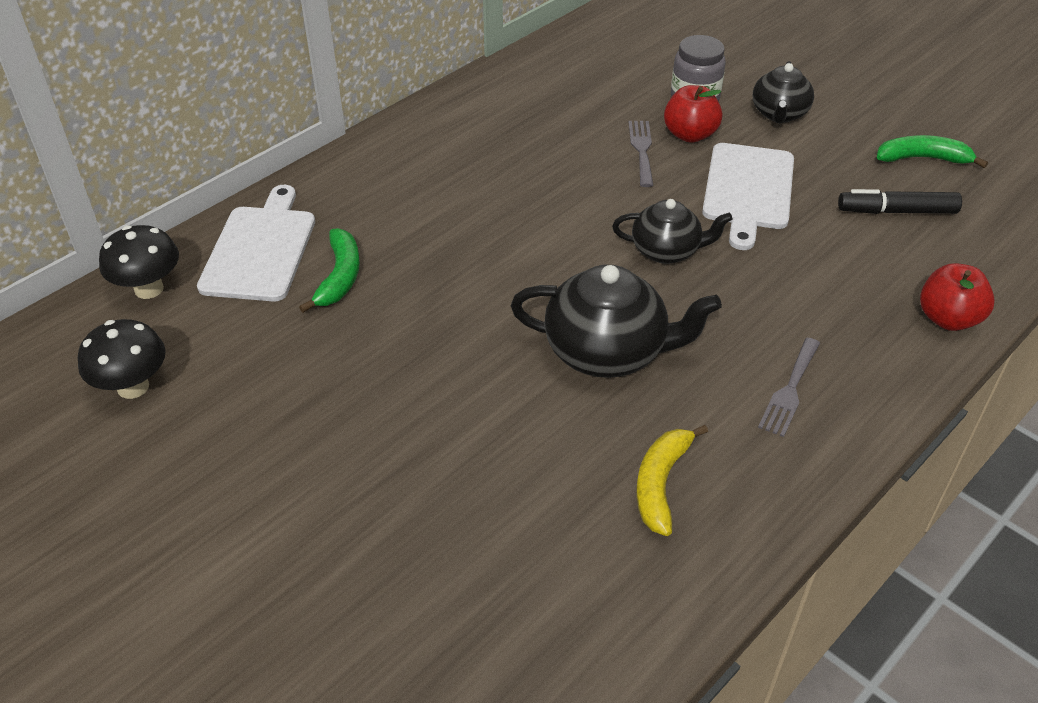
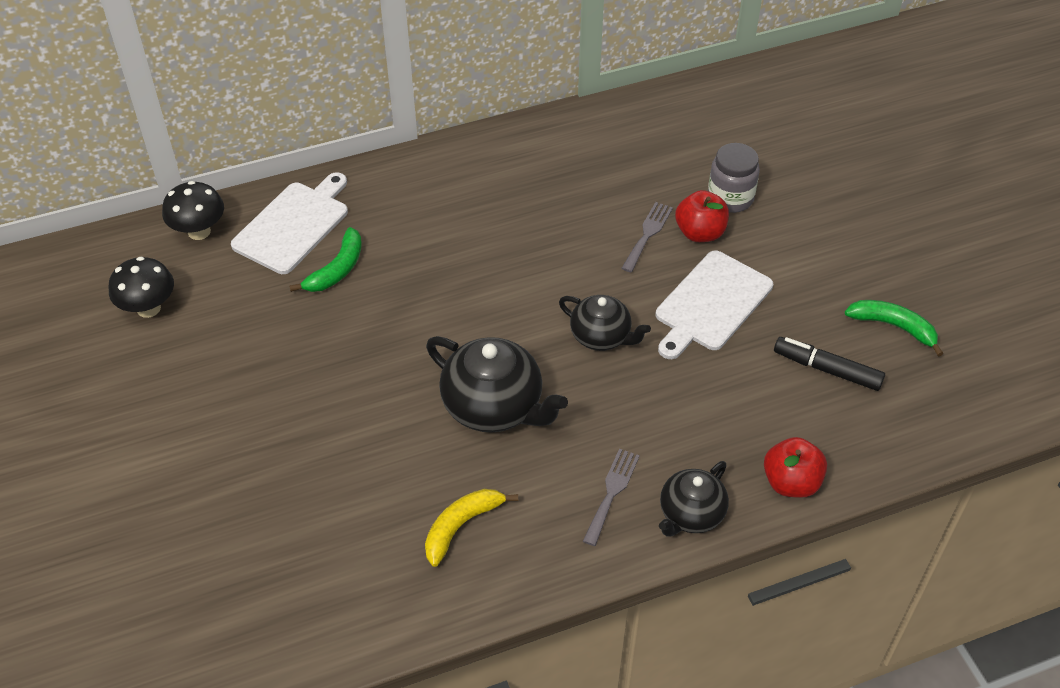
camera: 25 degrees right, 5 degrees up
black teapot [753,61,814,123] -> black teapot moved to [659,461,729,537]
grey fork [758,338,820,437] -> grey fork turned 150 degrees clockwise [583,449,640,546]

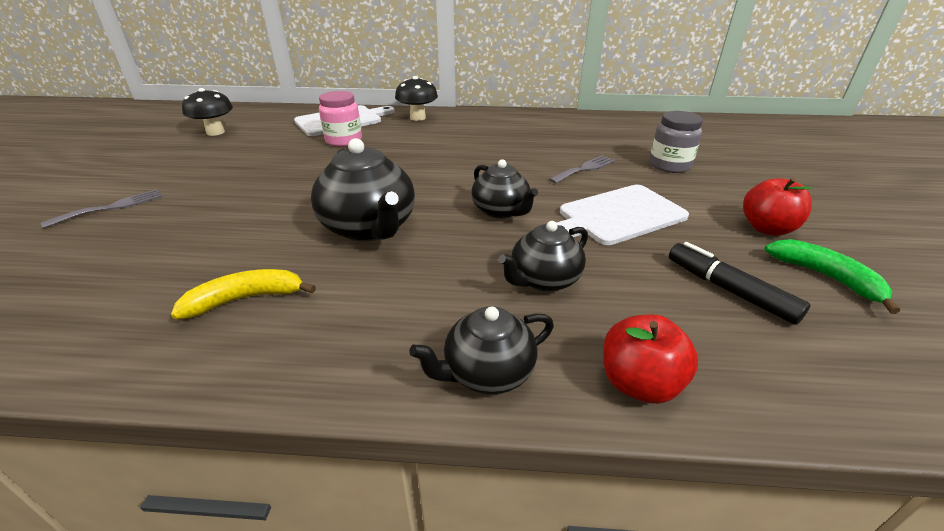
camera: 25 degrees right, 15 degrees down
black mushroom [162,181,224,240] -> black mushroom moved to [395,76,438,121]
green banana [290,227,362,292] -> pink jar [319,91,362,146]
grey fork [583,449,640,546] -> grey fork moved to [41,189,163,228]
red apple [675,190,729,242] -> red apple moved to [743,178,813,236]
none -> black teapot [498,221,588,292]

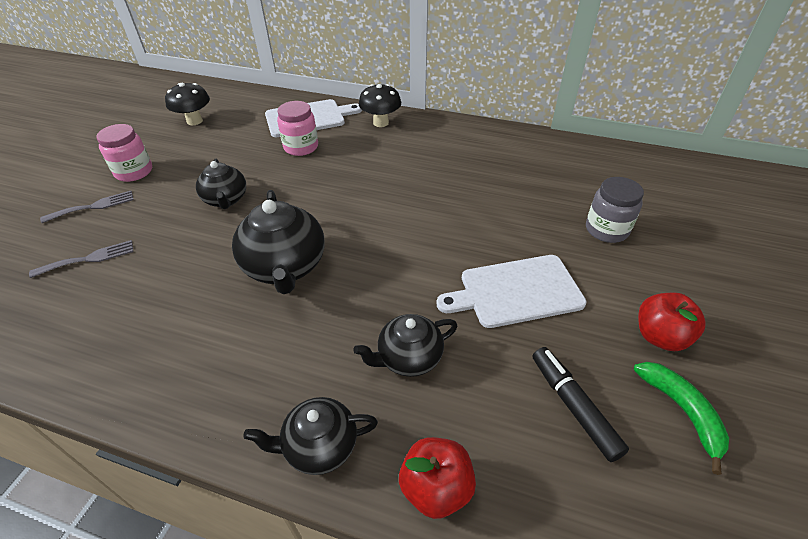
camera: 15 degrees right, 10 degrees up
yellow banana [171,269,316,319] -> none
black teapot [471,159,538,219] -> black teapot moved to [196,159,246,209]
grey fork [549,155,615,184] -> grey fork moved to [29,240,134,278]
none -> pink jar [96,124,152,182]

